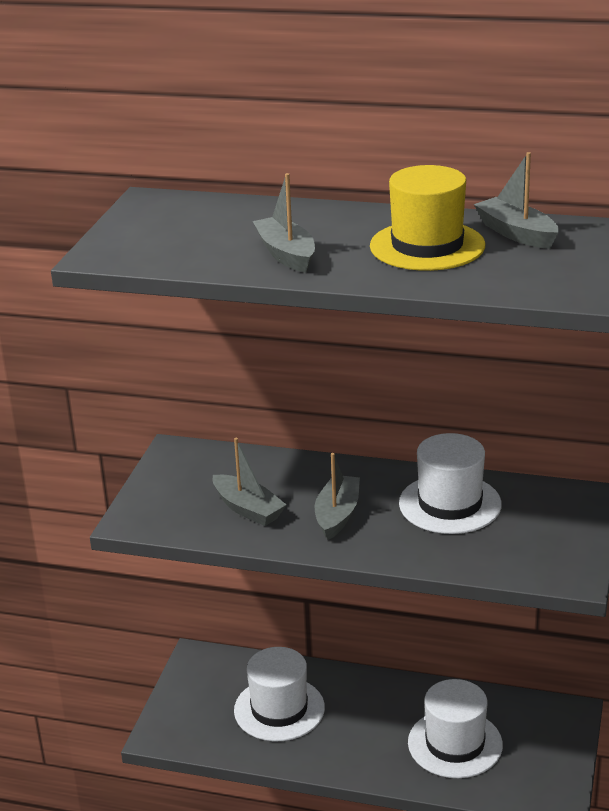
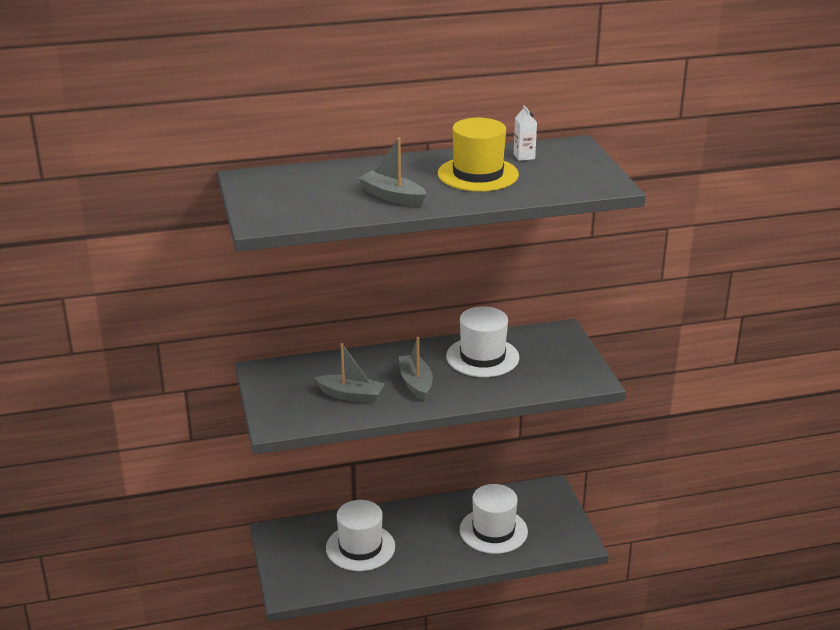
camera: 30 degrees left, 0 degrees up
grey boat [474,152,559,249] -> white carton [514,105,537,161]

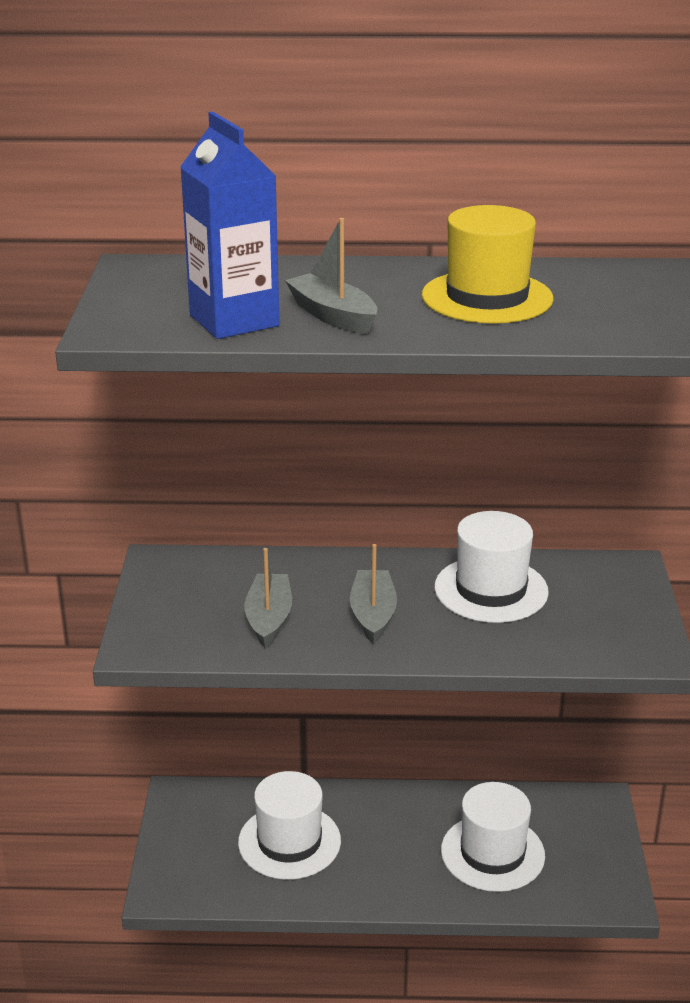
camera: 15 degrees right, 0 degrees up
grey boat [315,343,385,403] -> grey boat turned 120 degrees counterclockwise [244,548,292,648]
white carton [514,105,537,161] -> none
none -> blue carton [180,112,280,339]

